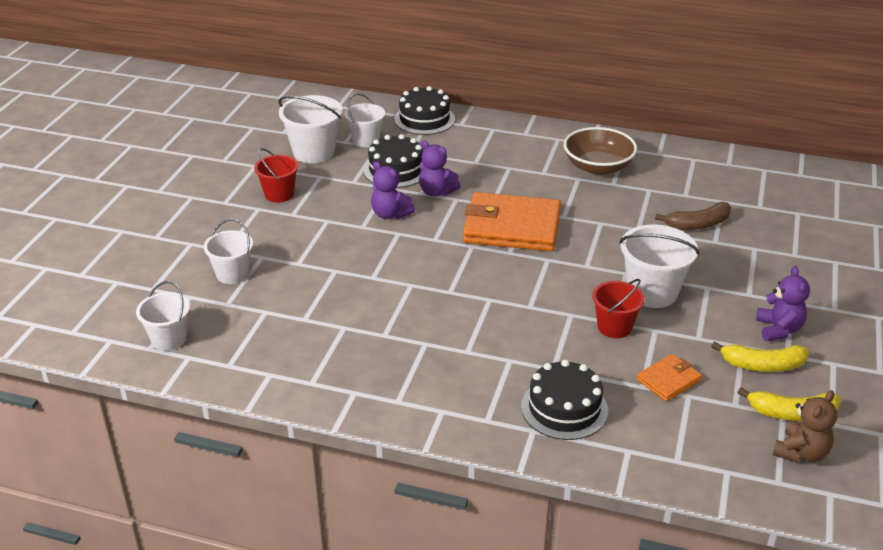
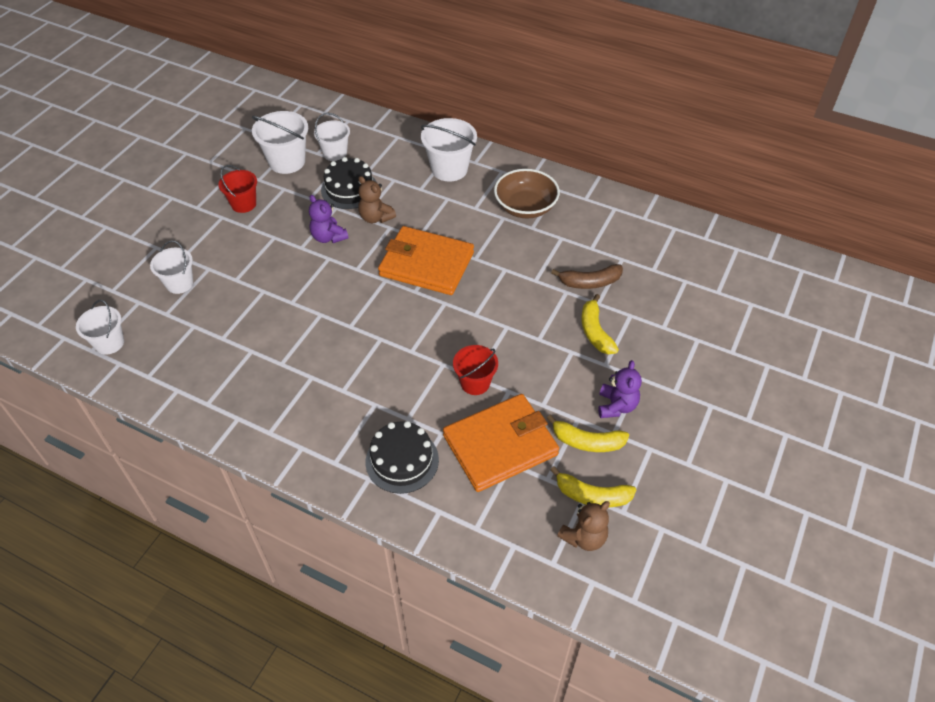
camera: 10 degrees right, 15 degrees up
black cake [394,86,455,135] -> none
purple teddy bear [419,141,461,196] -> brown teddy bear [358,176,396,223]
white bucket [619,224,700,308] -> white bucket moved to [421,118,477,181]
orange wallet [636,354,702,402] -> orange wallet [443,394,559,492], size x2.10
none -> yellow banana [582,294,619,354]

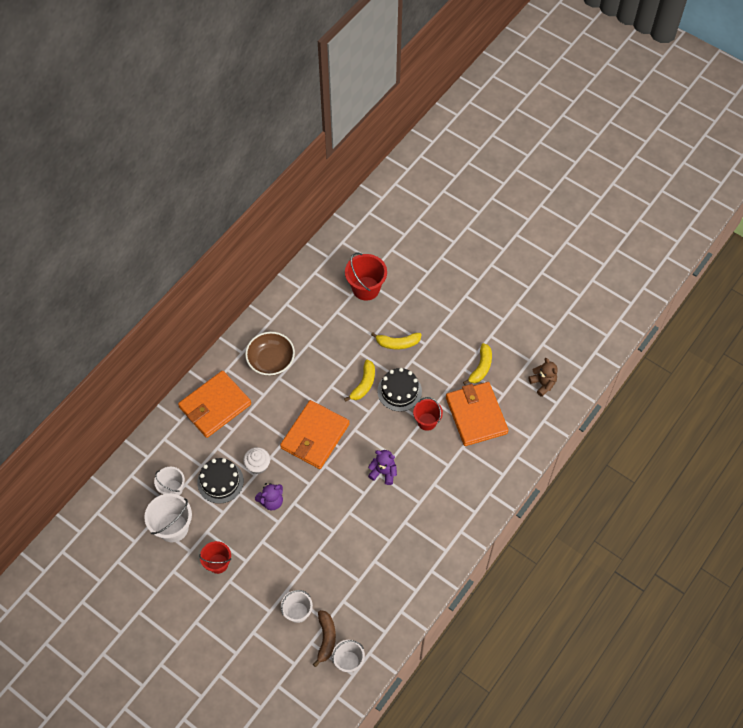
camera: 80 degrees left, 10 degrees up
brown teddy bear [358,176,396,223] -> white cupcake [243,447,270,474]
black cake [366,421,439,494] -> black cake moved to [377,368,422,412]
white bucket [421,118,477,181] -> orange wallet [178,371,251,438]
yellow banana [550,466,636,507] -> yellow banana moved to [344,360,375,401]
brown banana [551,264,623,289] -> brown banana moved to [313,610,336,667]
purple teddy bear [598,360,642,418] -> purple teddy bear moved to [368,450,397,485]
none -> red bucket [345,253,387,301]

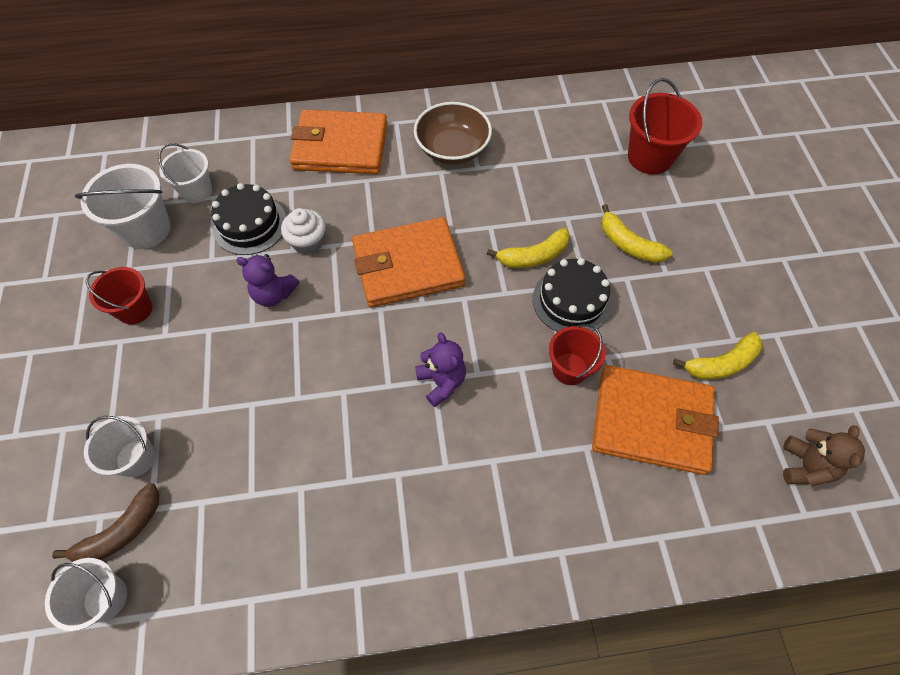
camera: 45 degrees right, 0 degrees up
orange wallet [446,382,509,446] -> orange wallet turned 75 degrees clockwise [592,365,719,475]

